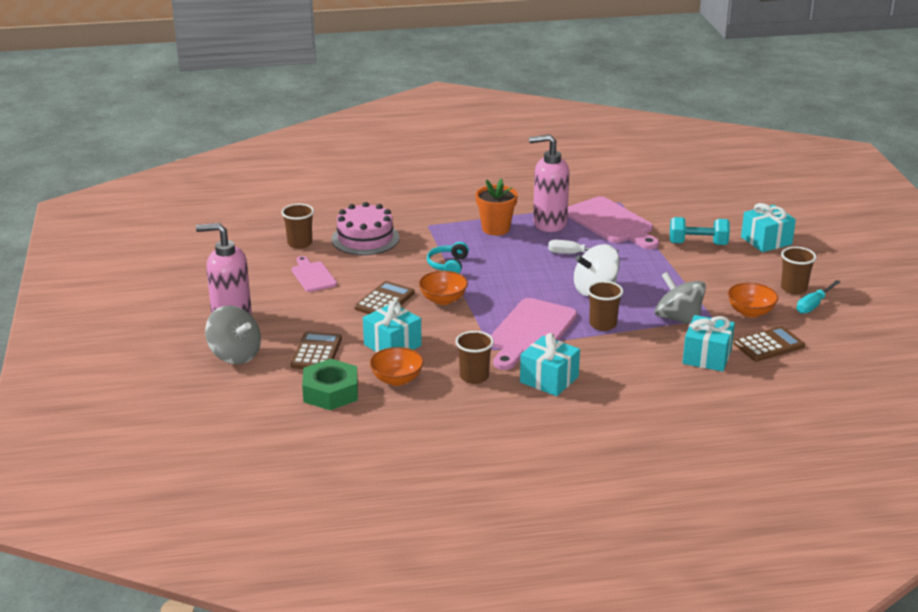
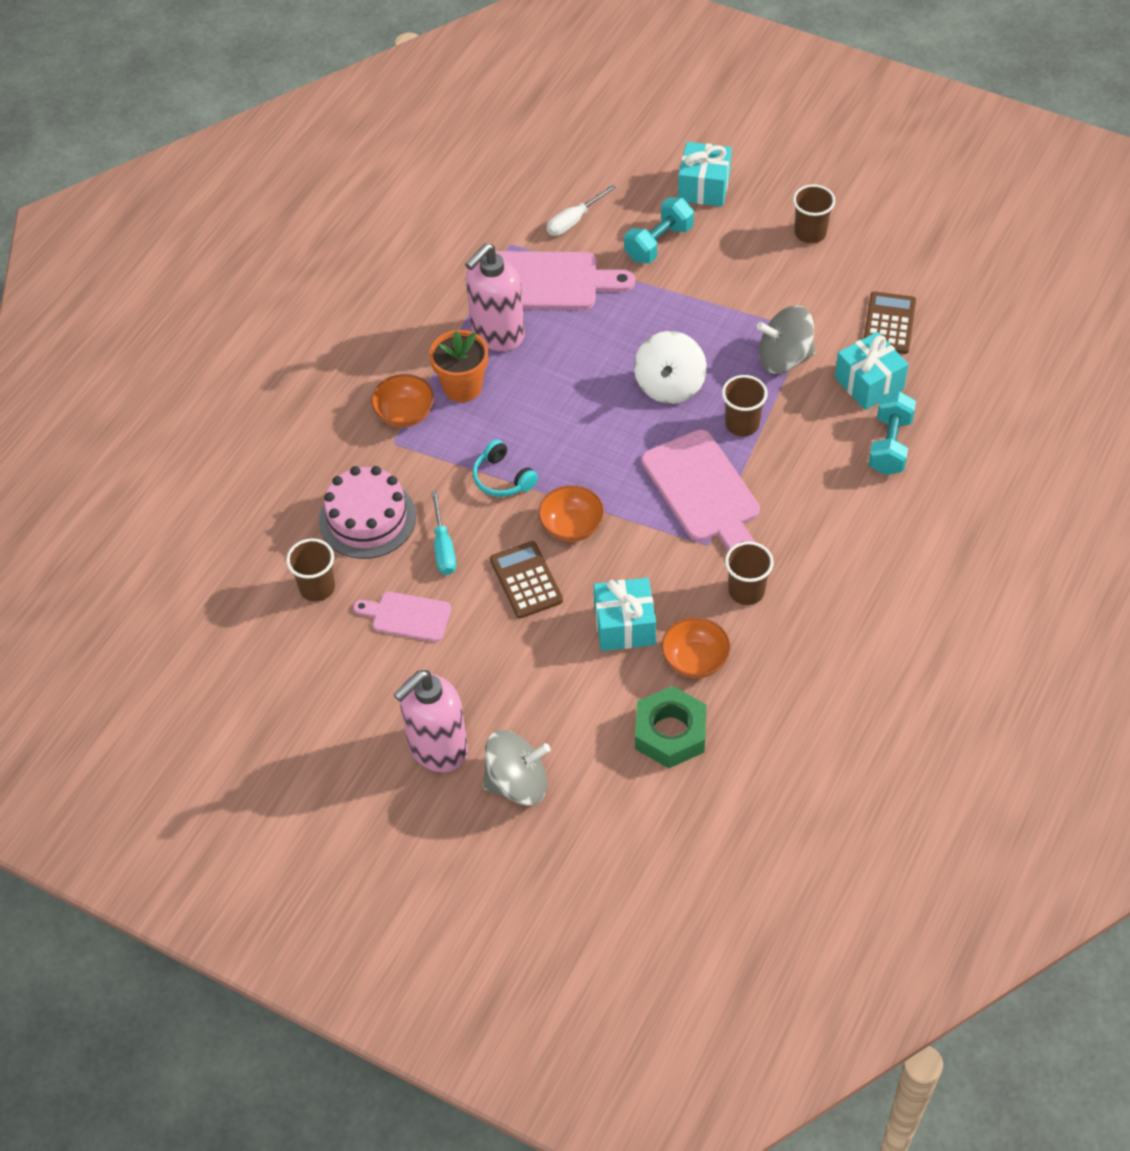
camera: 50 degrees left, 25 degrees up
brown calculator [291,331,342,369] -> none
turquoise gift [520,333,580,396] -> none
white screwdriver [548,240,619,254] -> white screwdriver moved to [547,185,616,236]
orange bowl [728,283,778,318] -> orange bowl moved to [371,374,434,427]
turquoise screwdriver [797,280,840,314] -> turquoise screwdriver moved to [431,491,456,575]
none -> turquoise dumbbell [868,391,916,475]

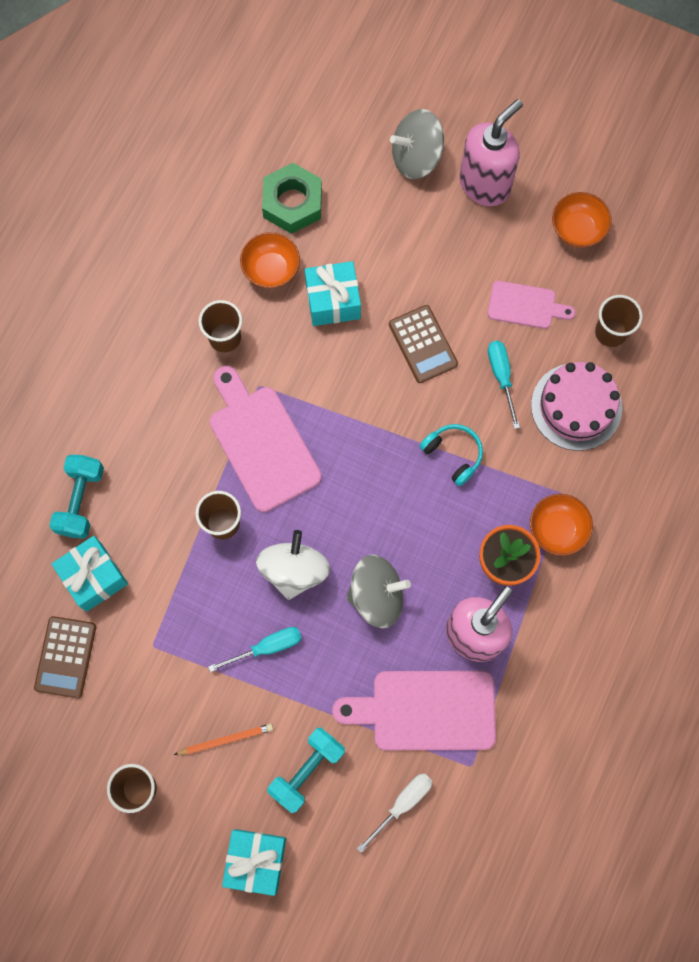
camera: 175 degrees right, 20 degrees up
orange bowl [538,485,604,542] -> orange bowl moved to [552,192,612,248]
grey spinning top [756,305,815,374] -> grey spinning top moved to [346,554,411,628]
none -> orange pencil [174,724,273,755]
none -> turquoise screwdriver [208,627,302,672]

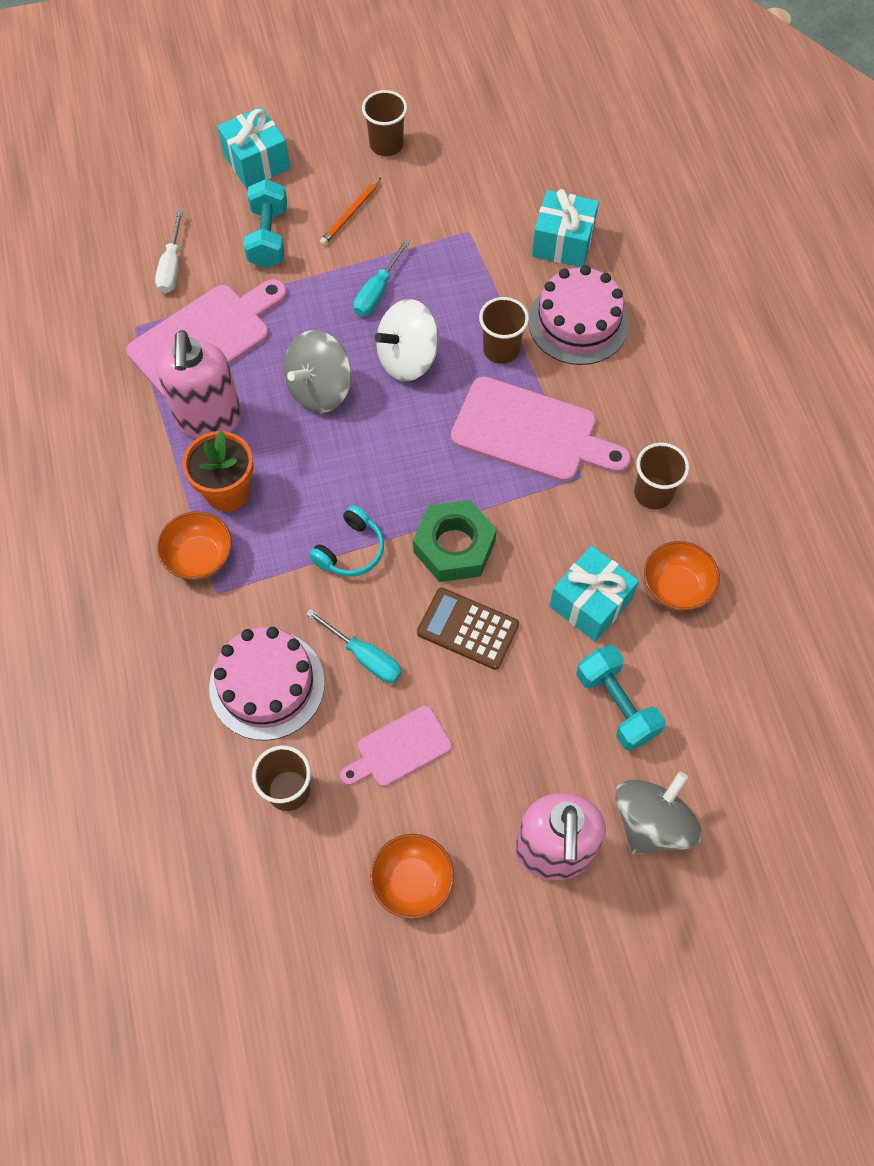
camera: 140 degrees right, 10 degrees down
brown calculator [34,616,96,699] -> none
turquoise dumbbell [49,455,104,539] -> turquoise dumbbell moved to [576,645,665,751]
white spinning top [256,530,330,600] -> white spinning top turned 90 degrees clockwise [375,299,439,381]
green nut [262,163,322,234] -> green nut moved to [413,500,497,582]
turquoise headphones [420,424,483,486] -> turquoise headphones turned 60 degrees counterclockwise [309,505,384,577]
none -> pink cake [528,265,629,365]

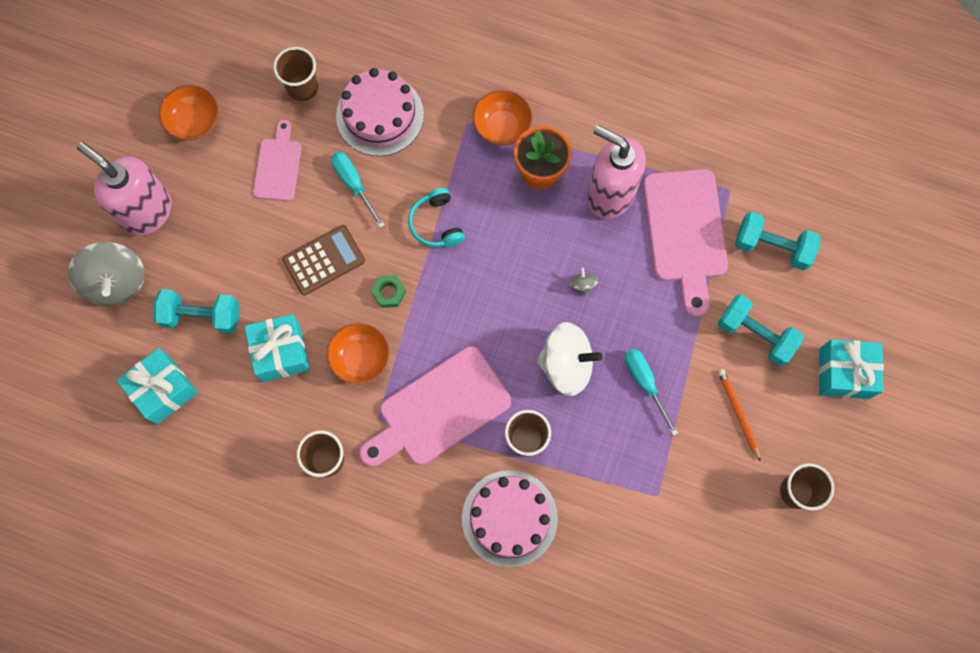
camera: 125 degrees right, 10 degrees up
white screwdriver [155,210,183,293] -> turquoise dumbbell [735,212,821,270]
grey spinning top [284,330,352,413] -> grey spinning top [570,267,598,296], size x0.41
turquoise screwdriver [306,609,402,683] -> turquoise screwdriver turned 75 degrees clockwise [331,151,385,228]
white spinning top [375,299,439,381] -> white spinning top turned 90 degrees clockwise [537,322,603,396]
green nut [413,500,497,582] -> green nut [371,275,406,308], size x0.50
turquoise gift [532,189,599,267] -> turquoise gift moved to [116,348,198,424]
orange bowl [644,541,720,611] -> orange bowl moved to [326,323,390,384]

